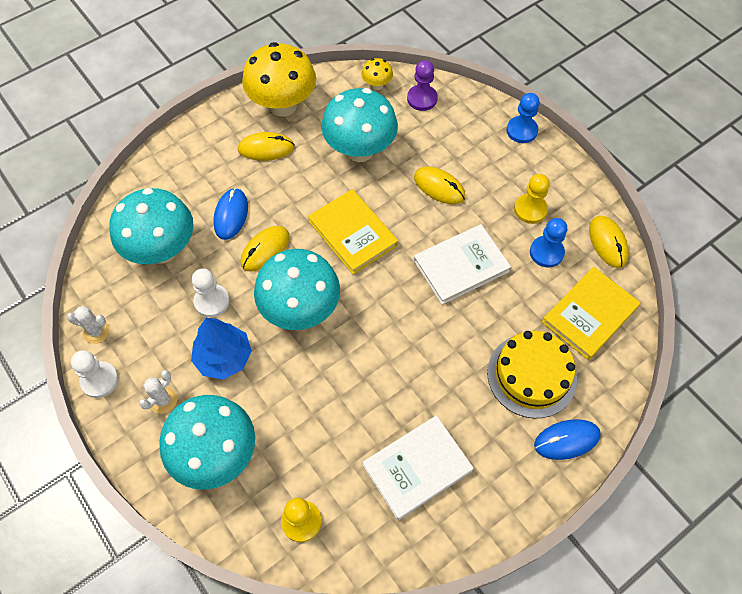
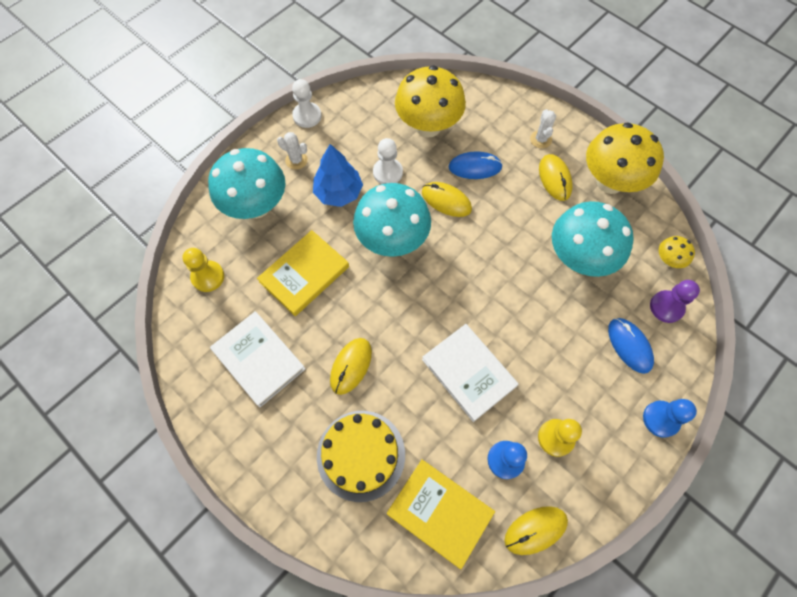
camera: 80 degrees right, 5 degrees up
white cactus [67,306,110,344] -> white cactus moved to [530,109,556,148]
turquoise mushroom [109,188,194,264] -> yellow mushroom [395,65,466,138]
yellow book [308,189,398,275] -> yellow book moved to [257,230,349,316]
yellow mouse [414,167,466,204] -> yellow mouse moved to [330,338,372,395]
blue mouse [534,419,601,460] -> blue mouse moved to [608,318,654,374]

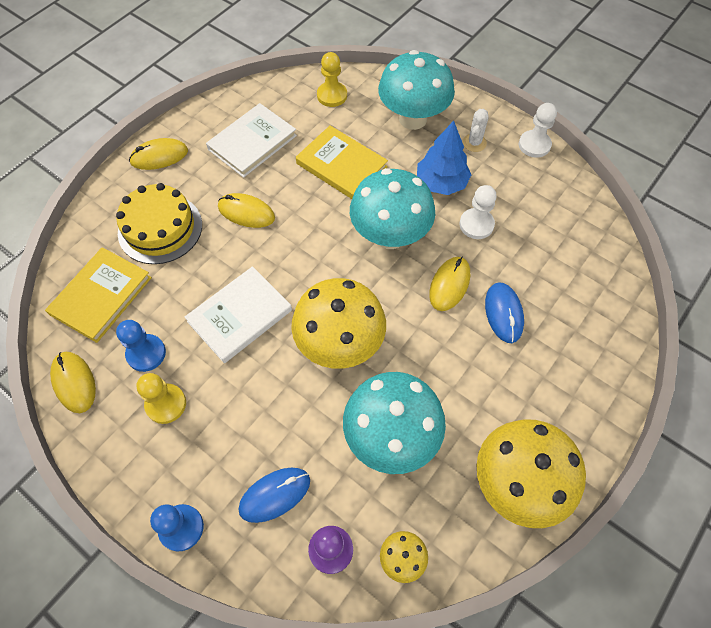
camera: 85 degrees right, 5 degrees down
yellow mushroom [395,65,466,138] -> yellow mushroom moved to [291,278,386,369]
white cactus [530,109,556,148] -> none
yellow mouse [539,154,573,201] -> yellow mouse moved to [129,138,188,170]

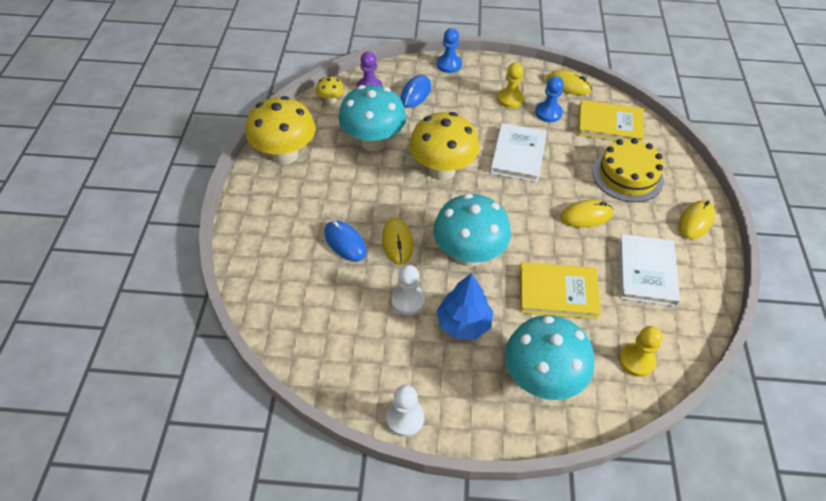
camera: 145 degrees right, 10 degrees down
yellow book [45,247,152,343] -> yellow book turned 75 degrees counterclockwise [578,100,644,141]
white cactus [463,109,489,152] -> none

